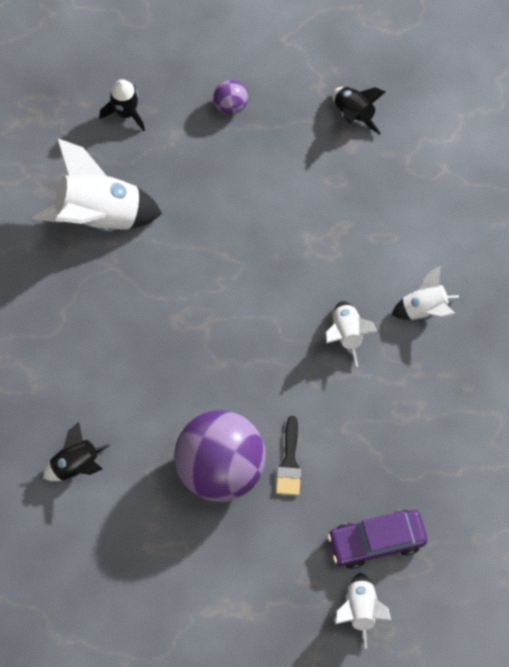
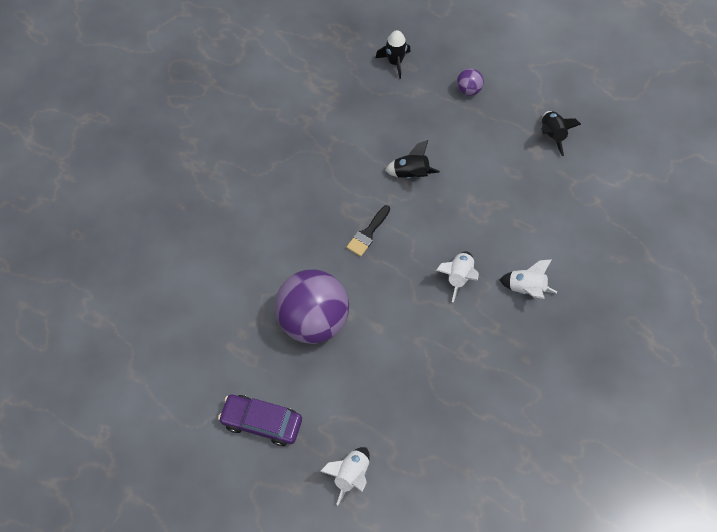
camera: 30 degrees right, 5 degrees down
white rocket [32,138,162,232] -> none
black rocket [43,422,110,481] -> black rocket moved to [385,140,440,179]
black brush [276,416,301,496] -> black brush moved to [346,205,390,256]
purple car [327,510,427,569] -> purple car moved to [218,395,302,446]

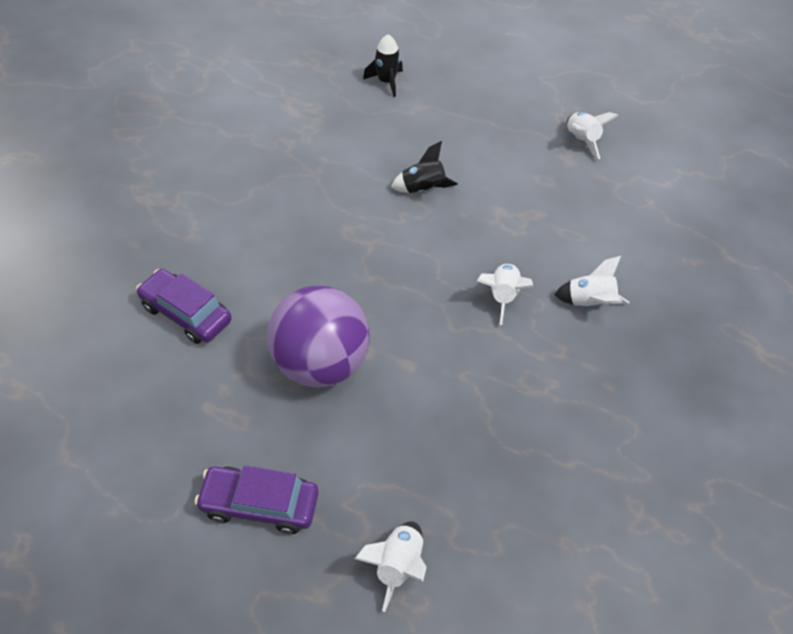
camera: 10 degrees left, 10 degrees down
black brush [346,205,390,256] -> none
purple ball [457,68,484,96] -> none
black rocket [541,111,581,156] -> white rocket [567,112,619,159]
none -> purple car [136,269,232,344]

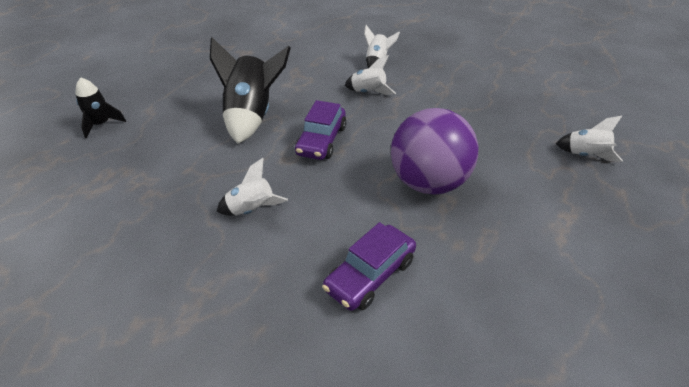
camera: 80 degrees left, 10 degrees down
purple car [195,465,319,534] -> purple car moved to [295,100,346,160]
black rocket [391,141,458,193] -> black rocket [210,37,291,144], size x1.87
white rocket [567,112,619,159] -> white rocket moved to [217,158,288,216]

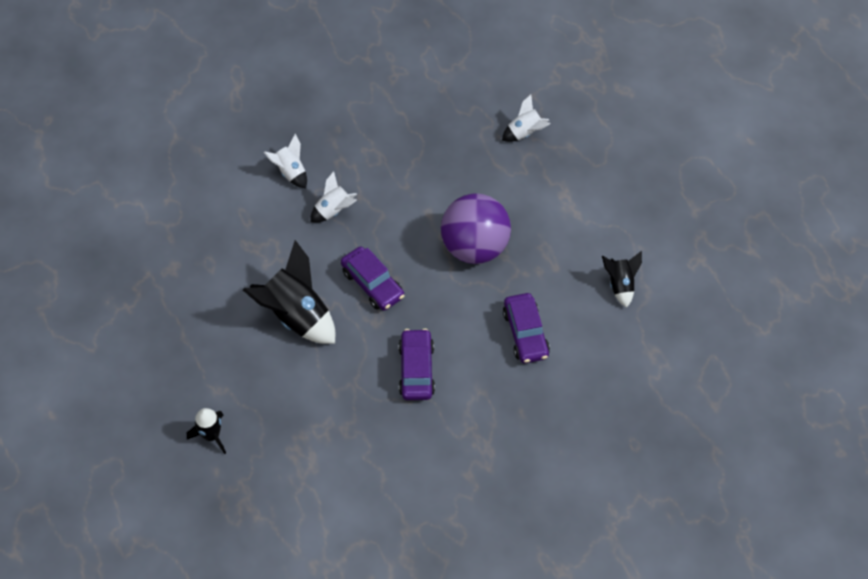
camera: 55 degrees left, 15 degrees up
white rocket [217,158,288,216] -> purple car [399,329,435,400]
none -> black rocket [602,251,642,308]

